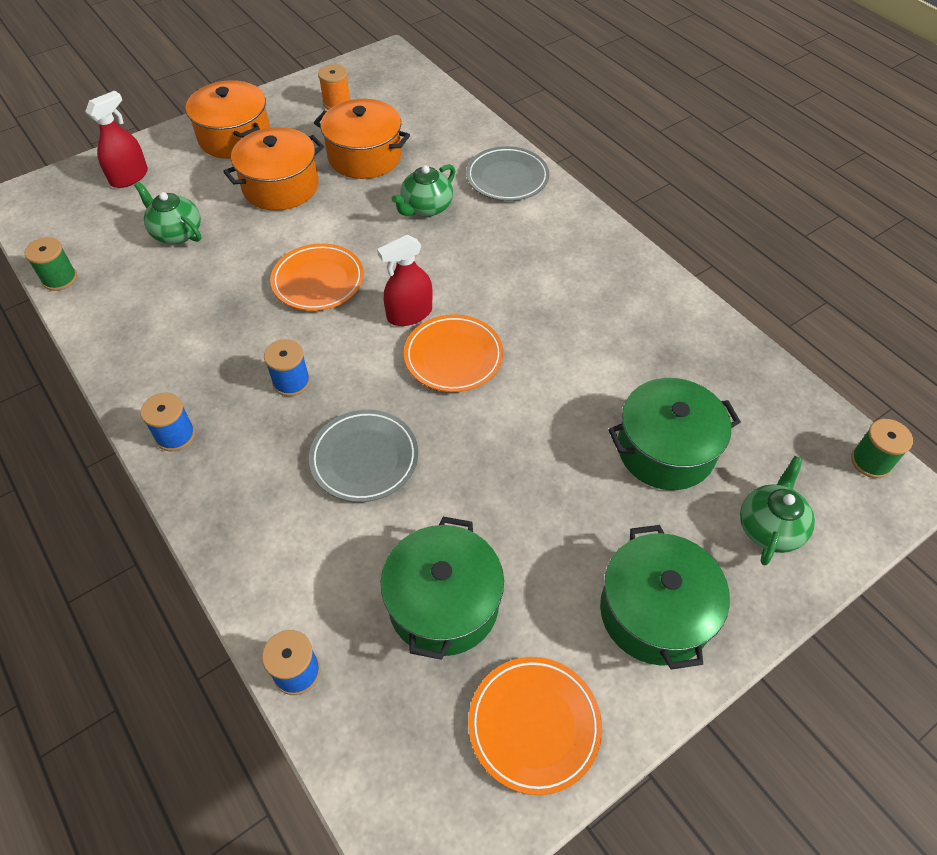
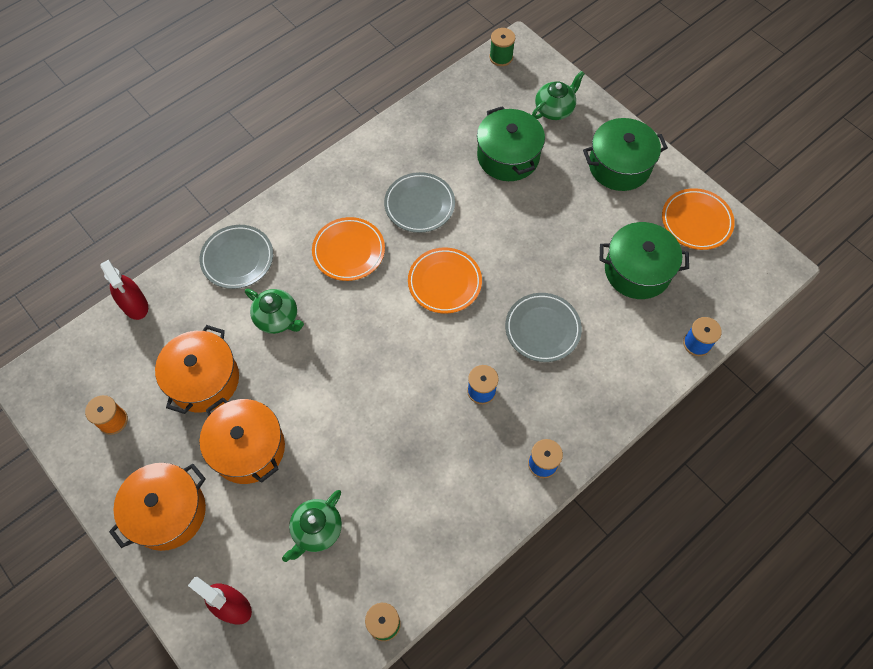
camera: 95 degrees left, 10 degrees up
orange plate [270,243,364,311] -> orange plate moved to [312,217,385,281]
red spray bottle [377,235,433,326] -> red spray bottle moved to [100,260,148,320]
green teapot [740,456,815,566] -> green teapot turned 120 degrees clockwise [532,71,585,120]
none -> grey plate [384,172,455,233]

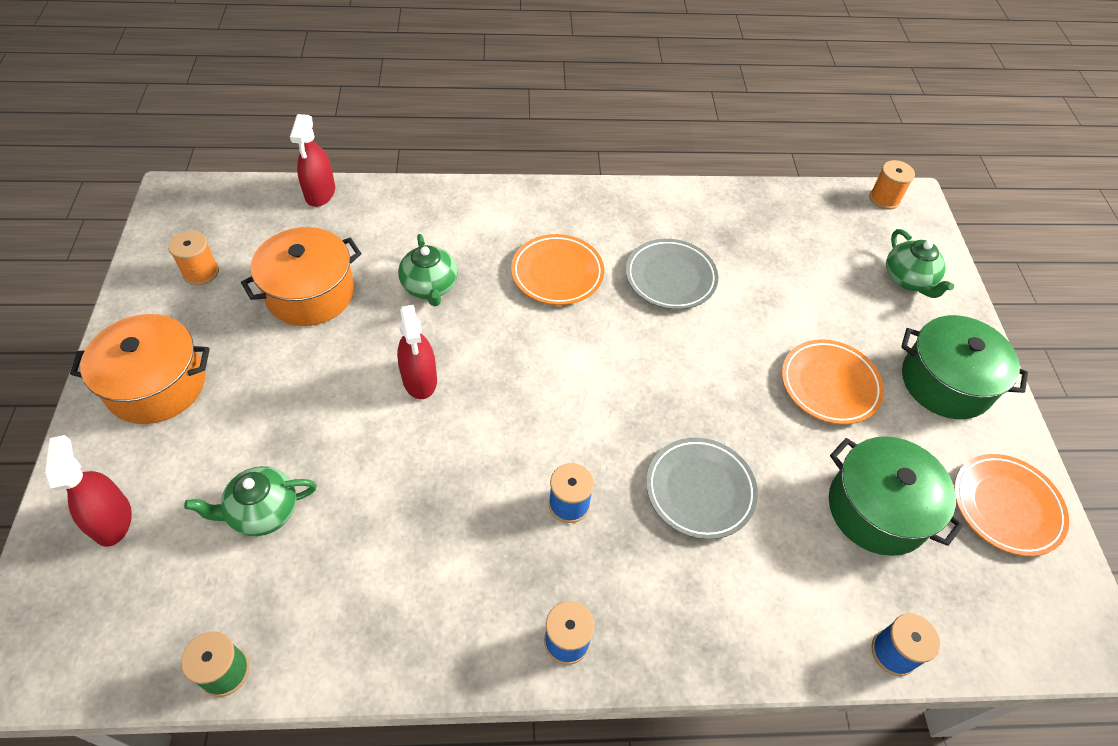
camera: 35 degrees right, 10 degrees down
orange pot [199,398,285,484] -> none
grey plate [200,225,273,289] -> none
orange plate [408,247,482,314] -> orange plate moved to [782,339,884,425]
green pot [477,106,545,181] -> none
green spool [489,28,515,66] -> orange spool [869,160,915,210]
green teapot [532,71,585,120] -> green teapot turned 75 degrees clockwise [886,229,954,298]
none -> red spray bottle [397,305,437,399]

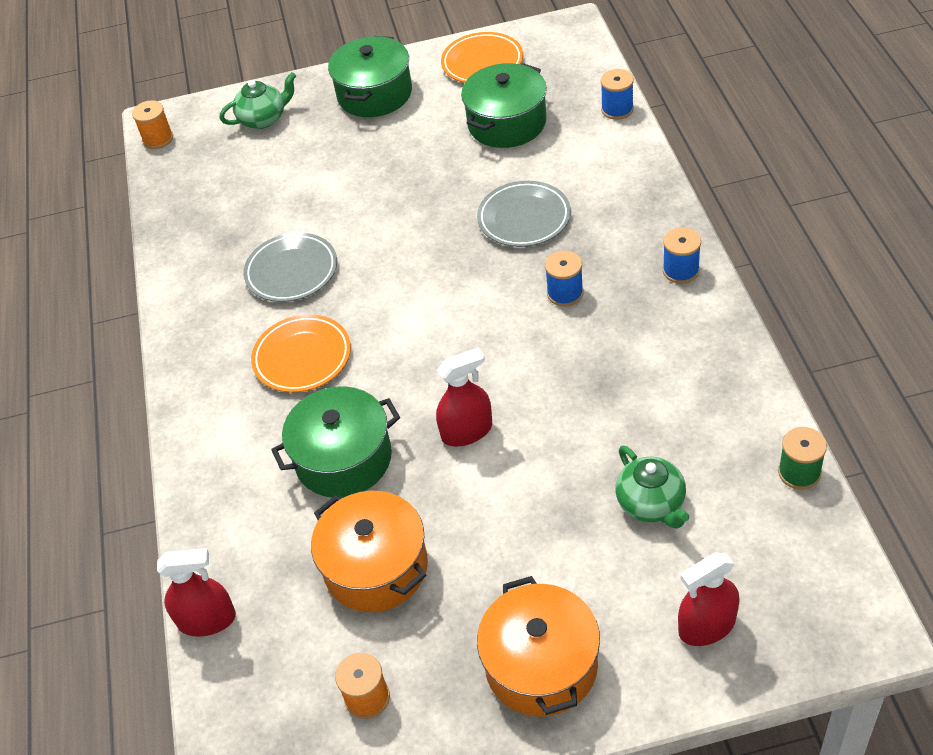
camera: 90 degrees left, 5 degrees down
green teapot [398,234,457,306] -> green pot [271,386,400,498]
orange plate [782,339,884,425] -> none

